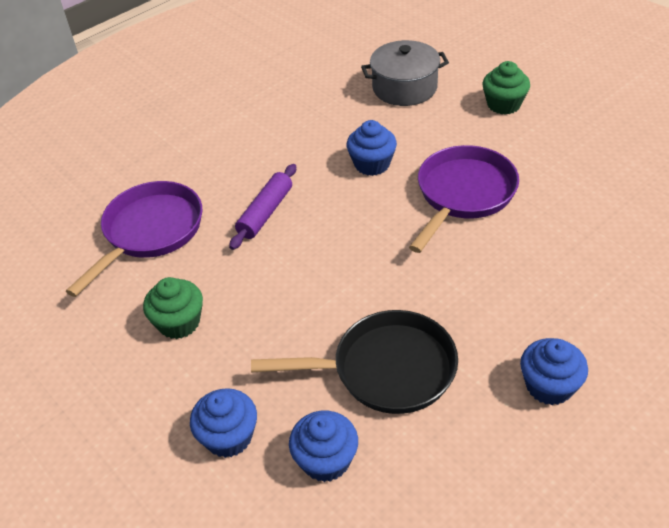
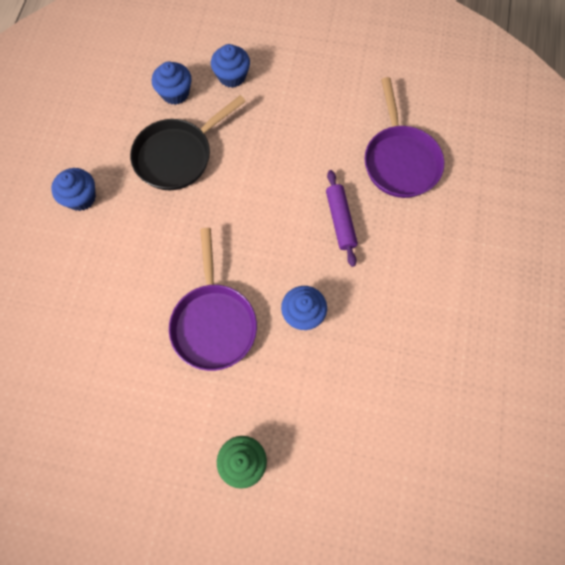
camera: 140 degrees right, 25 degrees up
green cupcake [143,277,203,339] -> none
grey pot [361,40,449,106] -> none

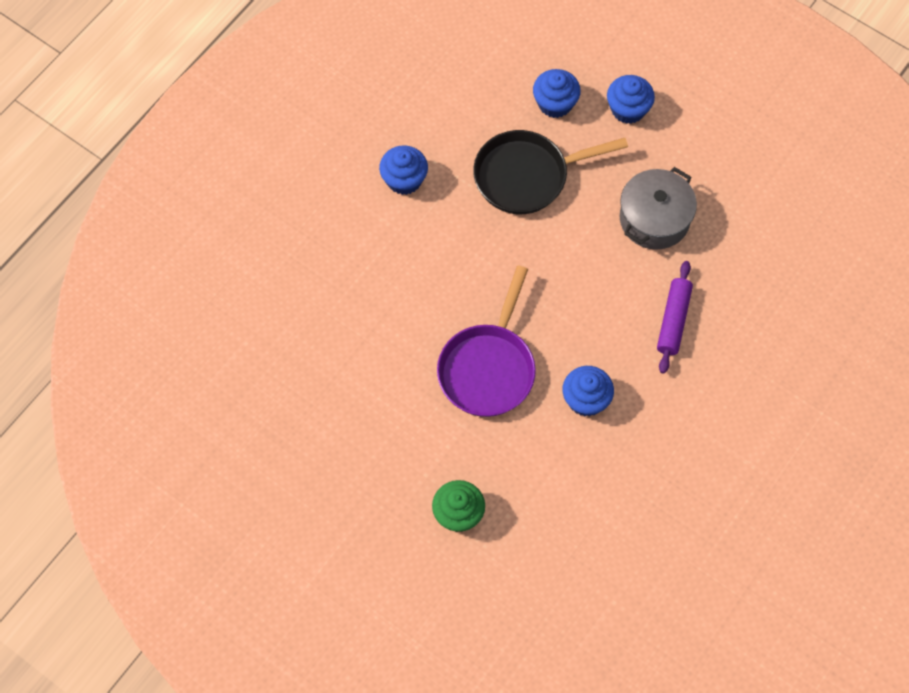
camera: 25 degrees right, 5 degrees down
purple pan [364,77,444,198] -> none
none -> grey pot [620,167,697,250]

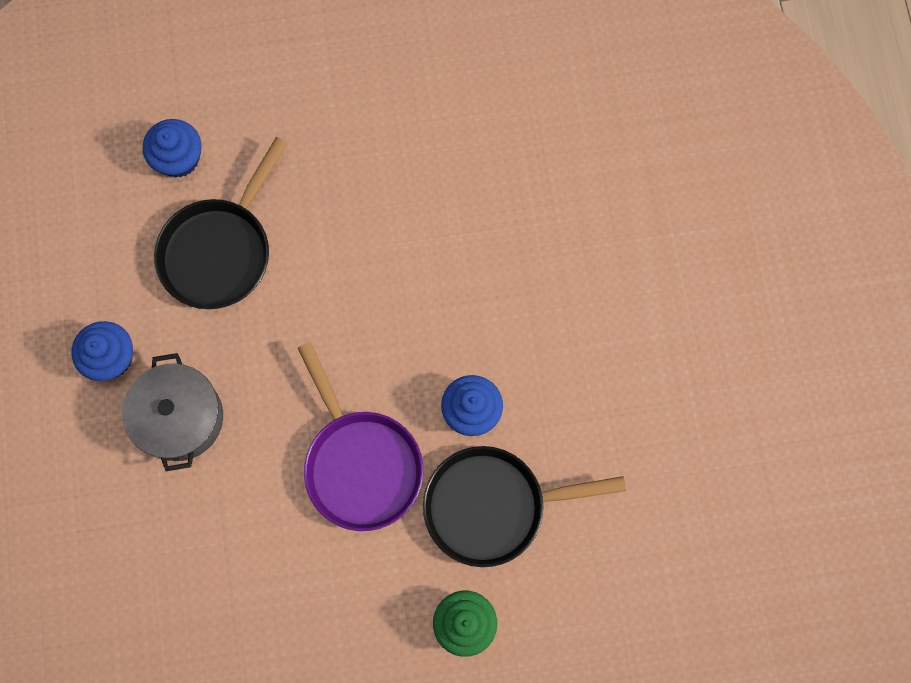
camera: 45 degrees left, 10 degrees up
blue cupcake [607,75,655,124] -> none
grey pot [620,167,697,250] -> grey pot moved to [122,353,223,471]
purple rolling pin [657,261,693,374] -> none
none -> black pan [423,446,626,567]

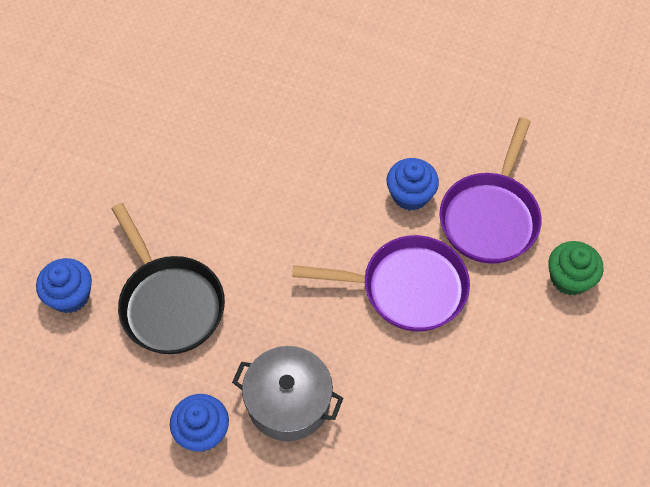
camera: 60 degrees left, 15 degrees down
black pan [423,446,626,567] -> purple pan [440,117,541,264]

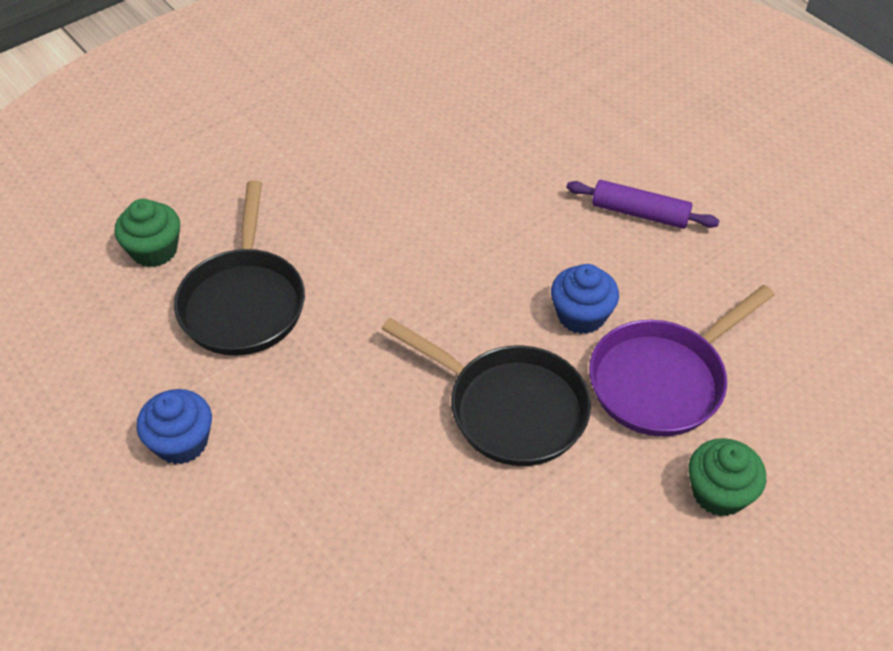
camera: 30 degrees right, 10 degrees down
blue cupcake [36,258,92,313] -> green cupcake [114,199,180,267]
grey pot [232,346,343,441] -> none
purple pan [292,235,470,331] -> black pan [381,318,591,466]
none -> purple rolling pin [566,180,719,229]

